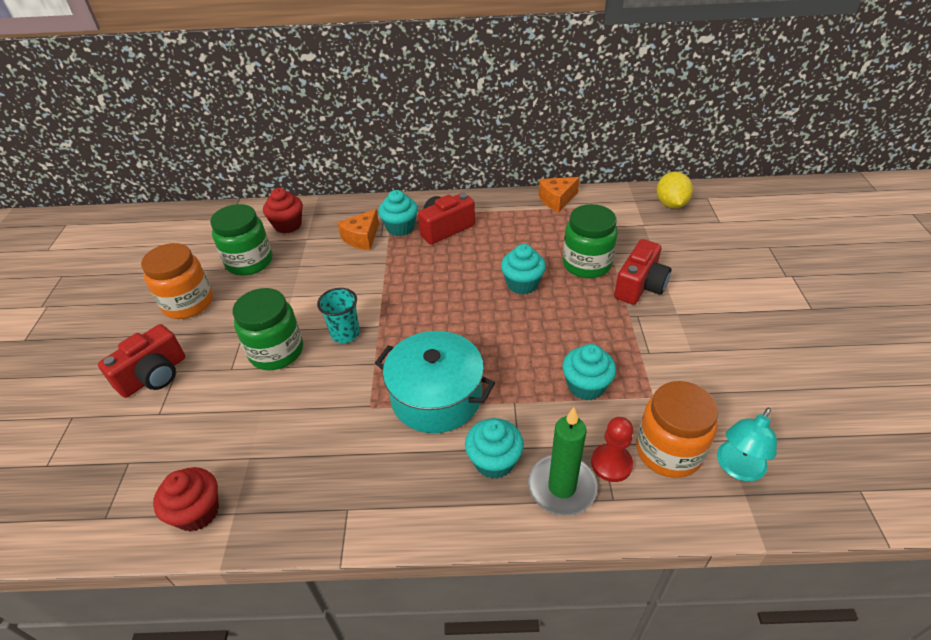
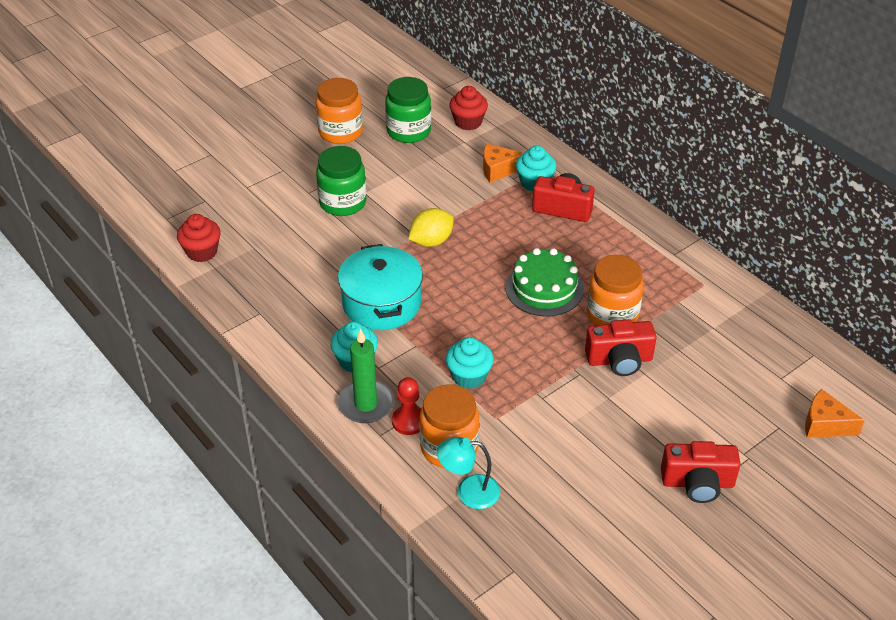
camera: 50 degrees right, 0 degrees up
red camera [98,324,185,398] -> red camera moved to [661,441,741,503]
turquoise cup [317,288,360,343] -> none
turquoise cupcake [501,244,546,295] -> green cake [505,248,584,317]
orange cheese [539,177,580,212] -> orange cheese moved to [805,389,865,438]
green jar [563,204,618,278] -> orange jar [587,255,644,325]
yellow lemon [657,171,693,208] -> yellow lemon moved to [408,208,454,247]

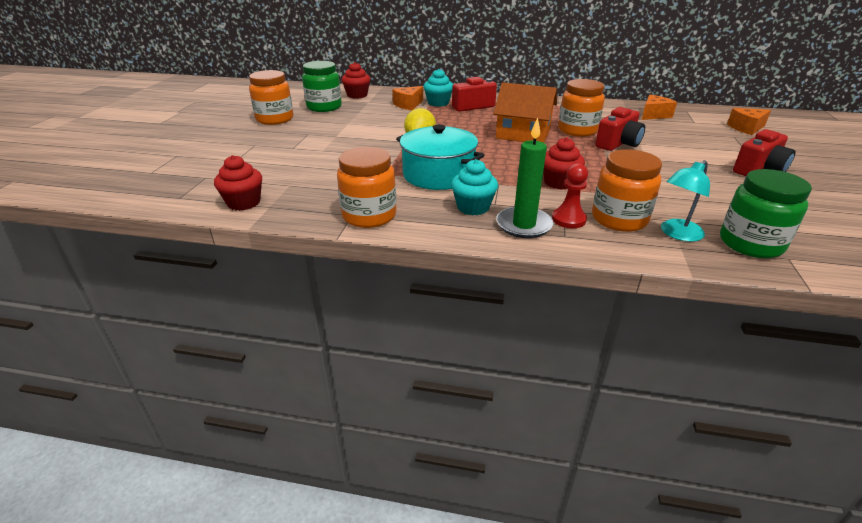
camera: 40 degrees left, 10 degrees down
green jar [316,146,367,216] -> green jar moved to [720,169,812,258]
turquoise cupcake [446,337,494,389] -> red cupcake [543,137,585,189]
green cake [505,248,584,317] -> orange house [494,82,557,143]
none -> orange jar [337,147,396,228]
none -> orange cheese [642,95,677,120]

